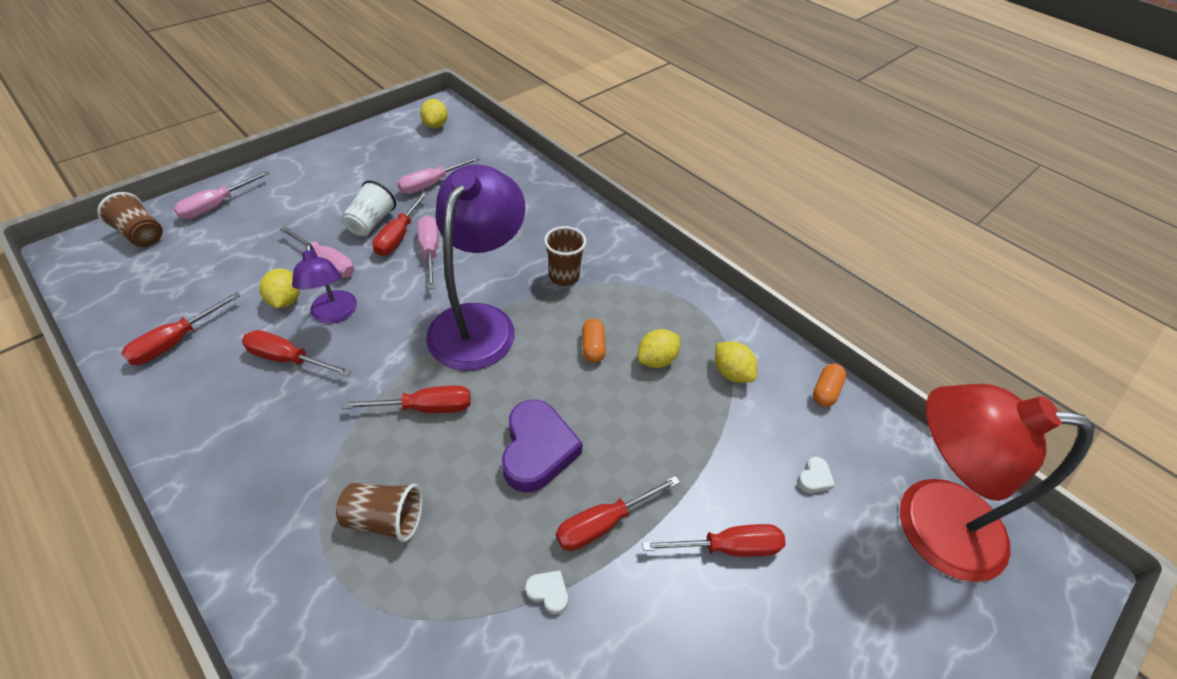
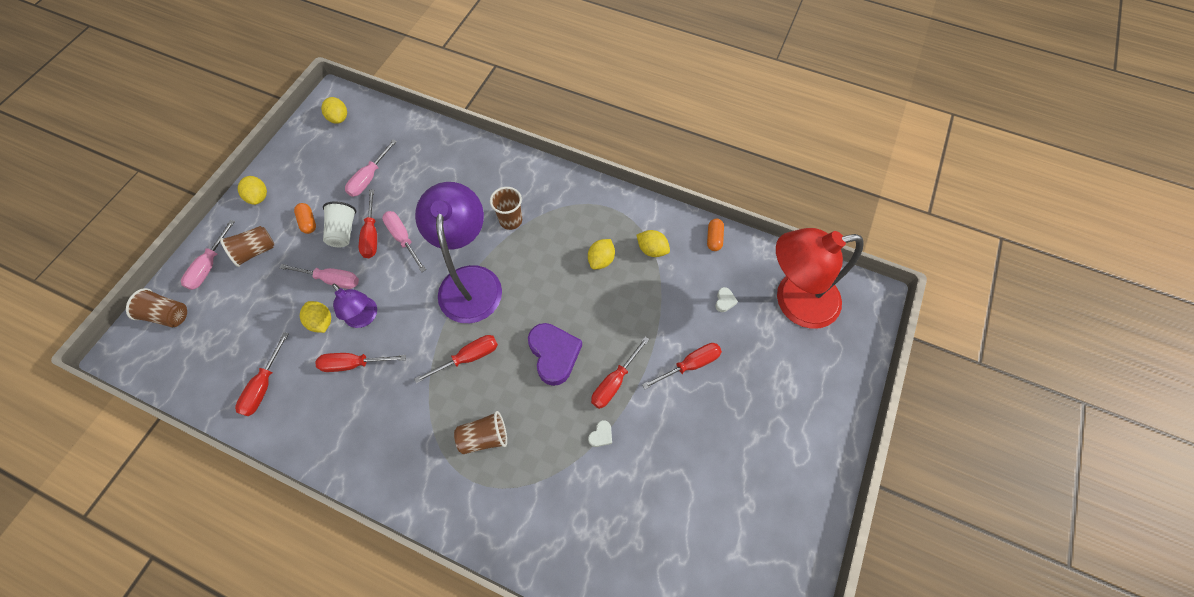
camera: 20 degrees left, 15 degrees up
white heart [525,570,568,614] -> white heart turned 120 degrees clockwise [588,420,612,447]
orange capsule [582,318,606,363] -> orange capsule moved to [294,203,316,234]
none -> brown cup [220,226,274,267]
none -> yellow lemon [238,176,267,205]

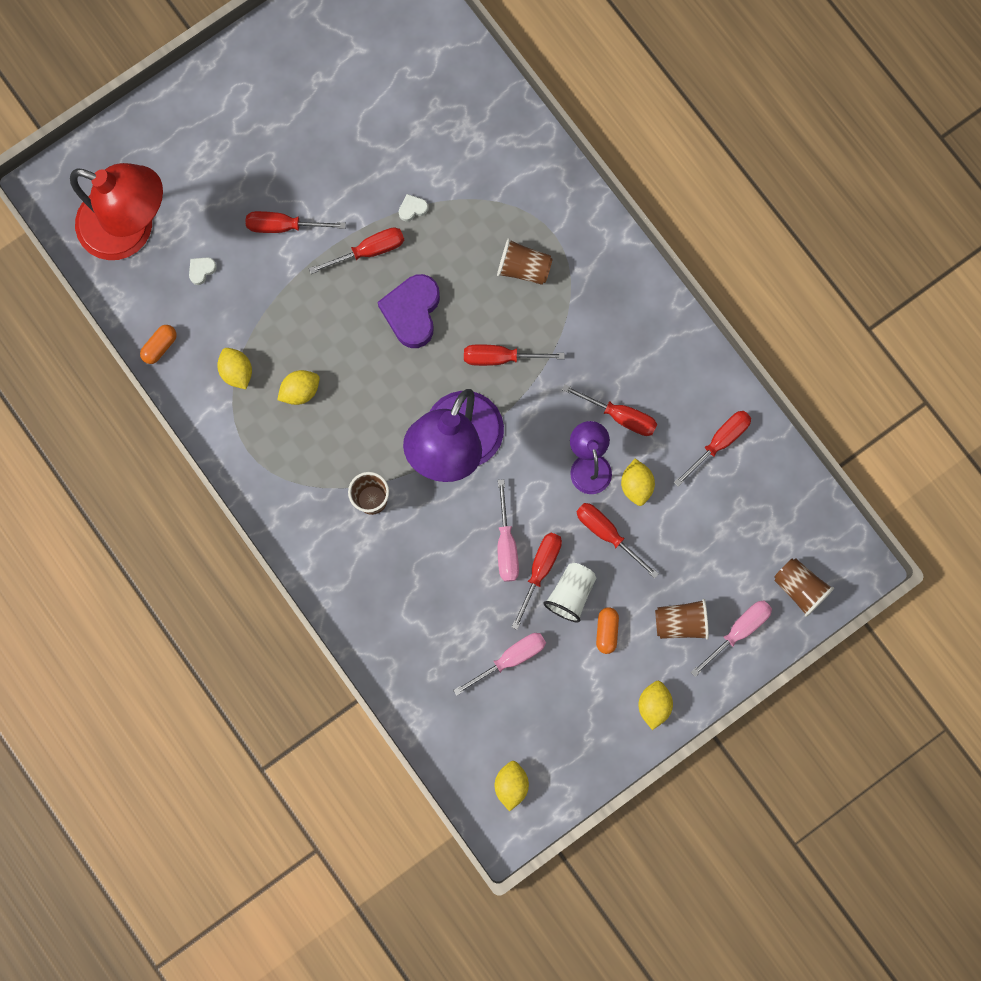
camera: 150 degrees left, 15 degrees up
pink screwdriver [279,264,359,289] -> red screwdriver [577,503,659,579]

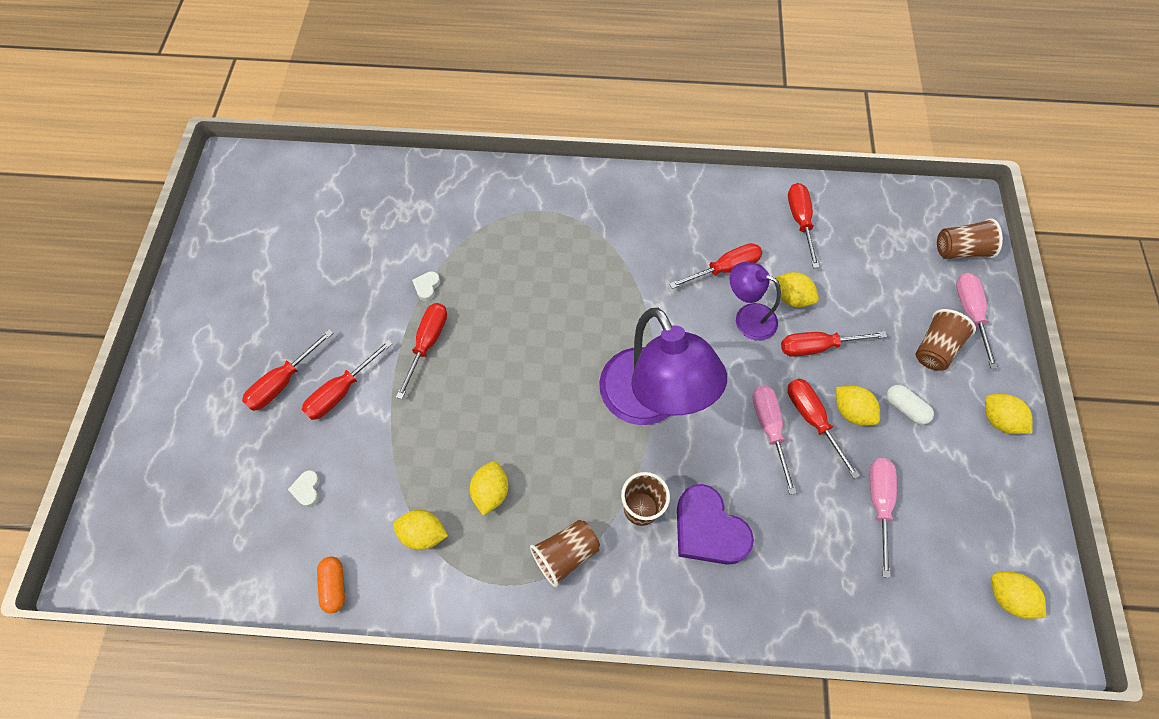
camera: 50 degrees left, 15 degrees down
red lamp [70,163,163,260] -> none
purple heart [377,274,440,348] -> purple heart moved to [677,484,754,565]
red screwdriver [464,344,565,366] -> red screwdriver moved to [242,329,333,411]
brown cup [497,238,552,285] -> brown cup moved to [530,520,600,587]
pink screwdriver [498,479,519,582] -> pink screwdriver turned 135 degrees counterclockwise [753,385,797,495]
white cup [543,563,596,623] -> yellow lemon [836,386,880,426]
orange capsule [596,607,619,654] -> white capsule [887,385,934,425]

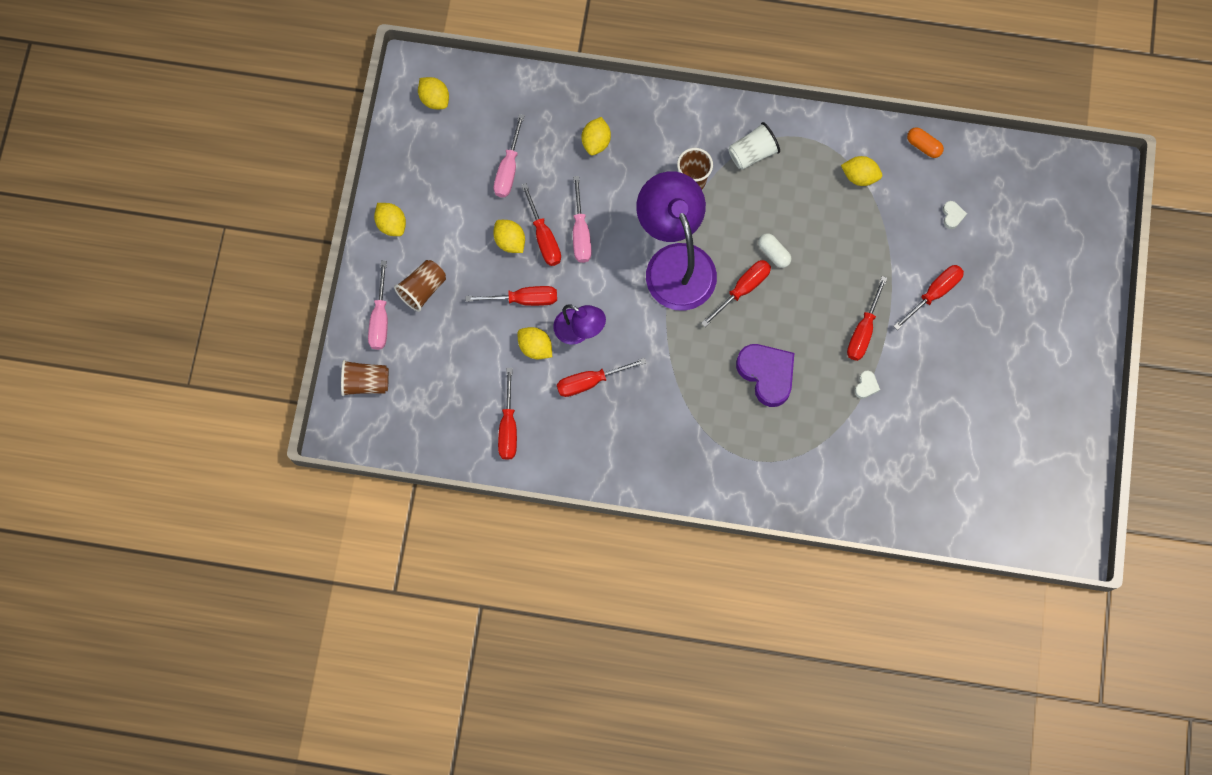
camera: 175 degrees left, 10 degrees up
red screwdriver [242,329,333,411] -> red screwdriver moved to [701,260,771,327]
orange capsule [317,556,345,613] -> orange capsule turned 45 degrees counterclockwise [907,127,944,158]
yellow lemon [470,461,508,515] -> yellow lemon moved to [582,117,611,155]
brown cup [530,520,600,587] -> white cup [728,122,780,170]
purple heart [677,484,754,565] -> purple heart moved to [736,344,794,407]
white capsule [887,385,934,425] -> white capsule moved to [758,233,791,268]

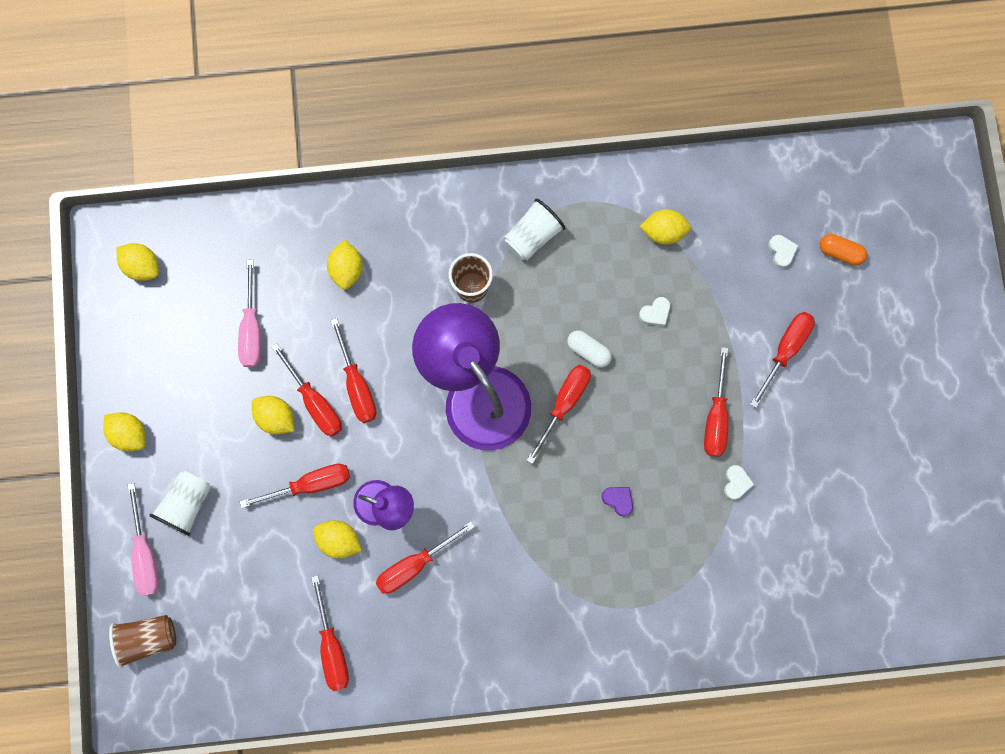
camera: 15 degrees left, 5 degrees up
brown cup [394,260,446,312] -> white cup [149,471,211,536]
pink screwdriver [573,176,592,263] -> red screwdriver [330,318,376,423]
purple heart [736,344,794,407] -> purple heart [602,487,633,516], size x0.43
orange capsule [907,127,944,158] -> orange capsule moved to [820,234,867,266]
none -> white heart [639,297,670,326]

